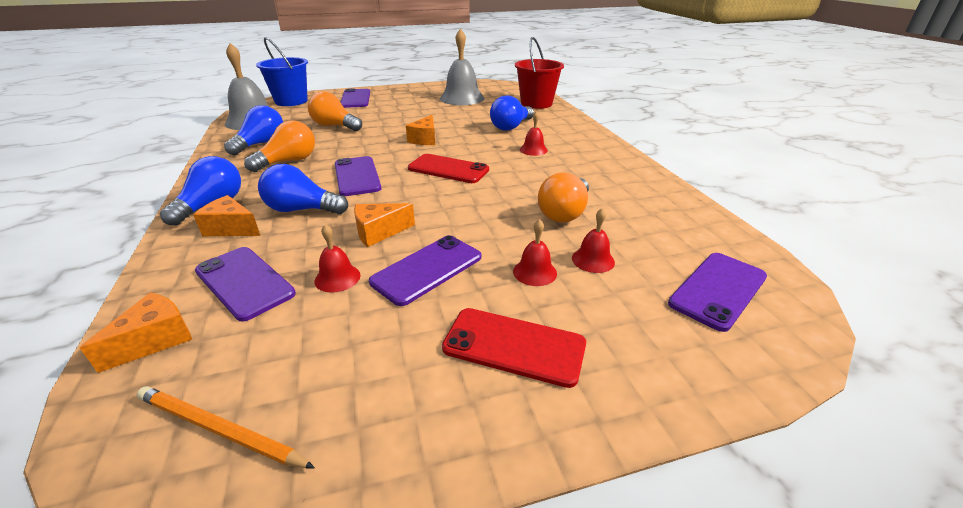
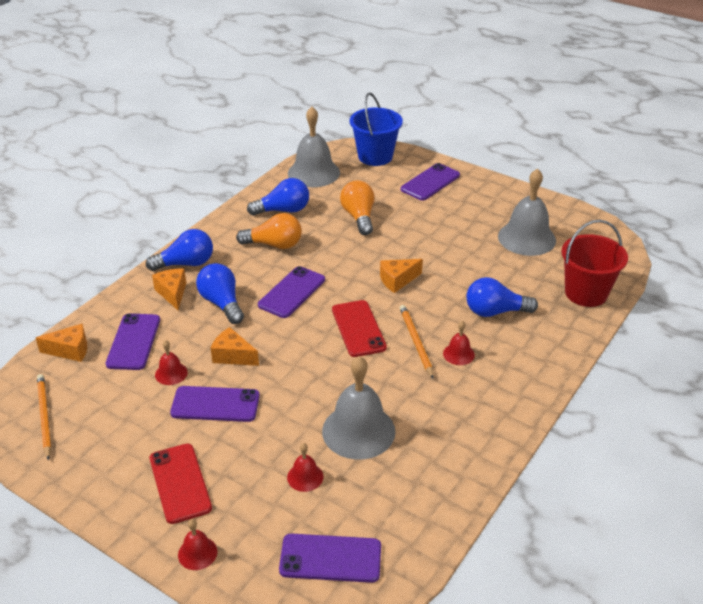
camera: 50 degrees right, 5 degrees up
red bell [513,219,557,286] -> red bell moved to [178,519,217,570]
orange light bulb [538,172,589,223] -> grey bell [322,356,396,460]
none -> orange pencil [400,305,434,378]

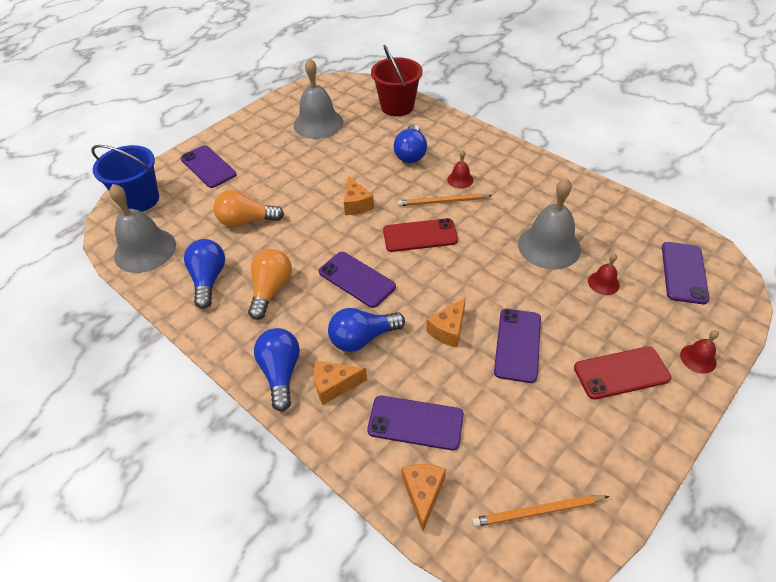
camera: 80 degrees left, 10 degrees up
red bell [155,340,188,385] -> none

